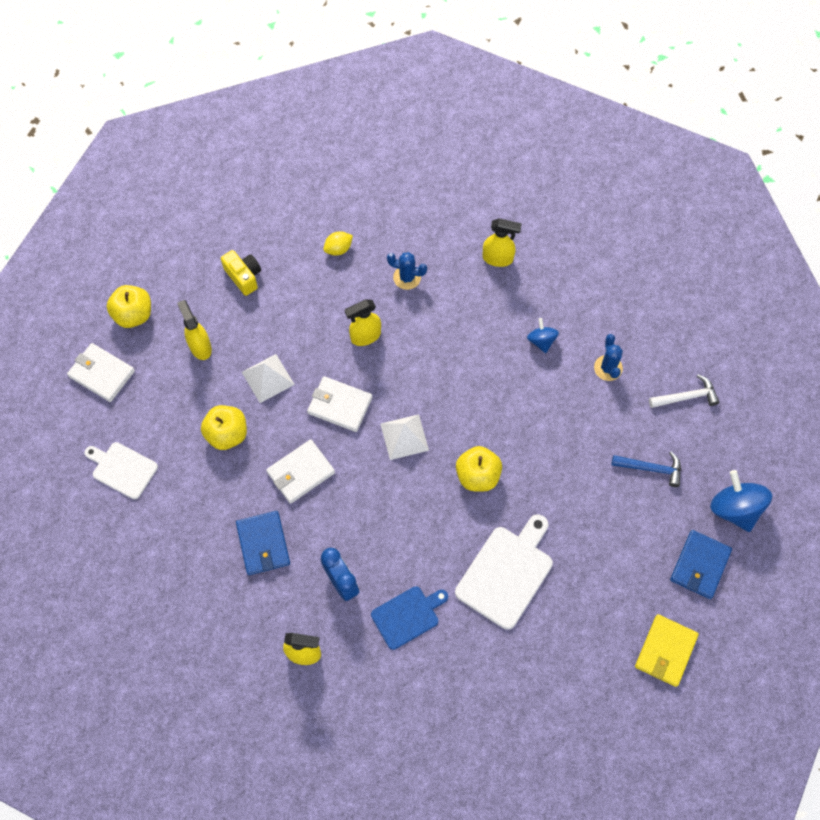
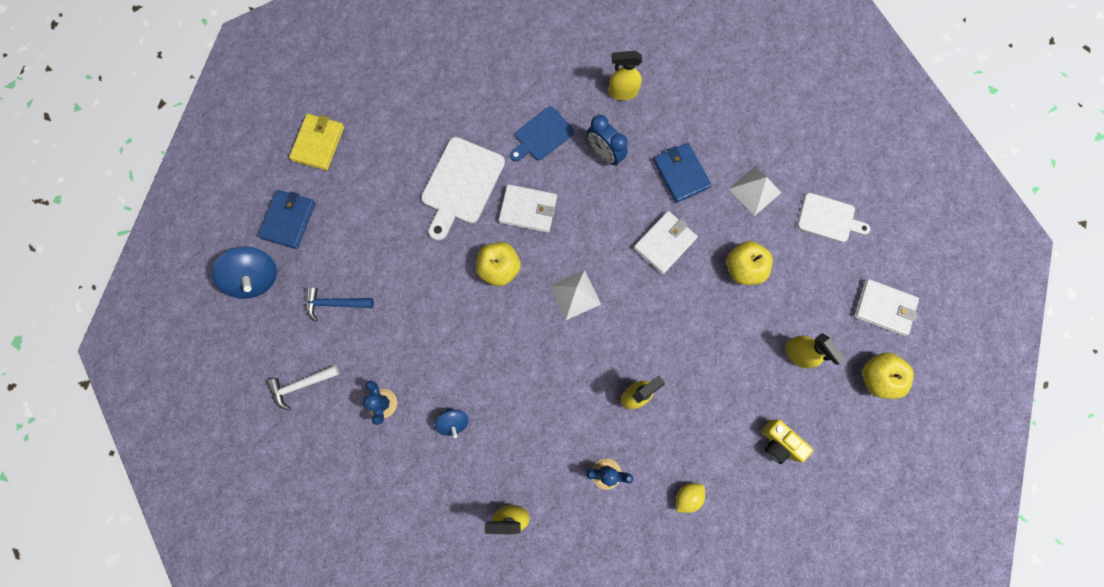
camera: 170 degrees right, 10 degrees up
white pyramid [242,354,295,403] -> white pyramid moved to [729,166,782,216]
white wallet [307,376,372,432] -> white wallet moved to [499,184,557,233]

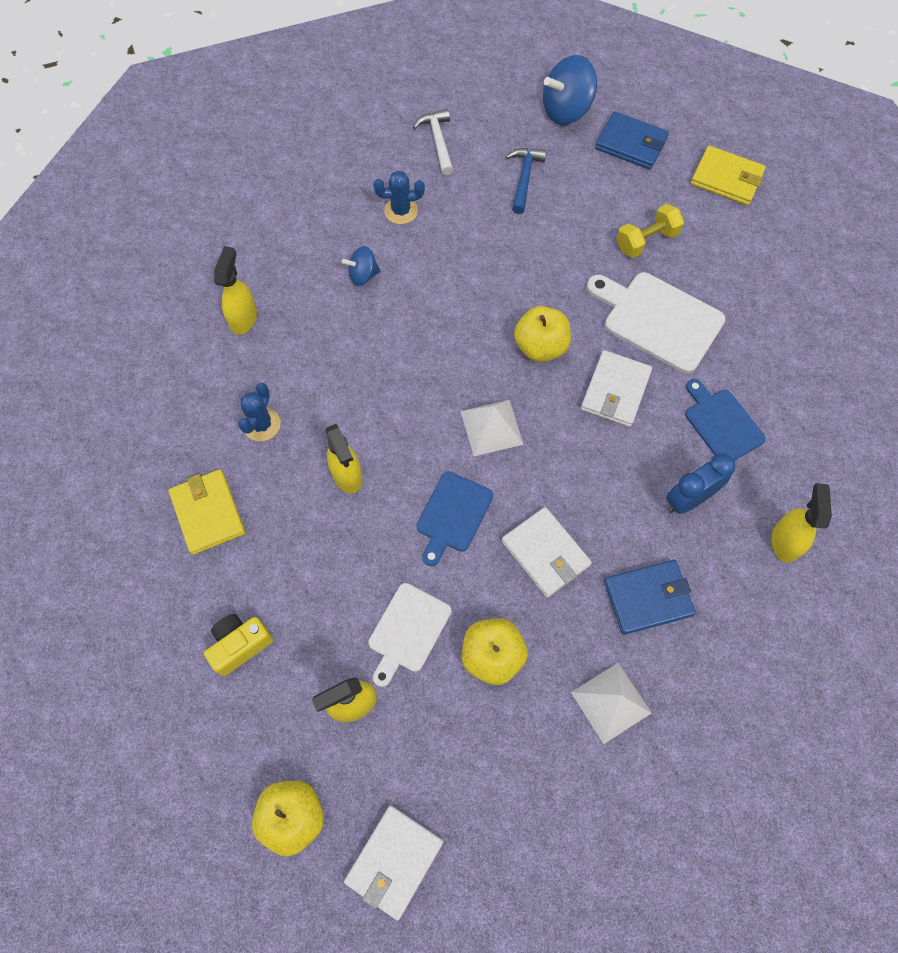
camera: 100 degrees right, 10 degrees down
yellow lemon [676,483,705,513] -> yellow wallet [169,469,245,555]
white cutting board [797,193,870,242] -> white cutting board moved to [368,583,451,687]
none -> blue cutting board [416,471,493,566]
none -> yellow dumbbell [616,204,684,258]

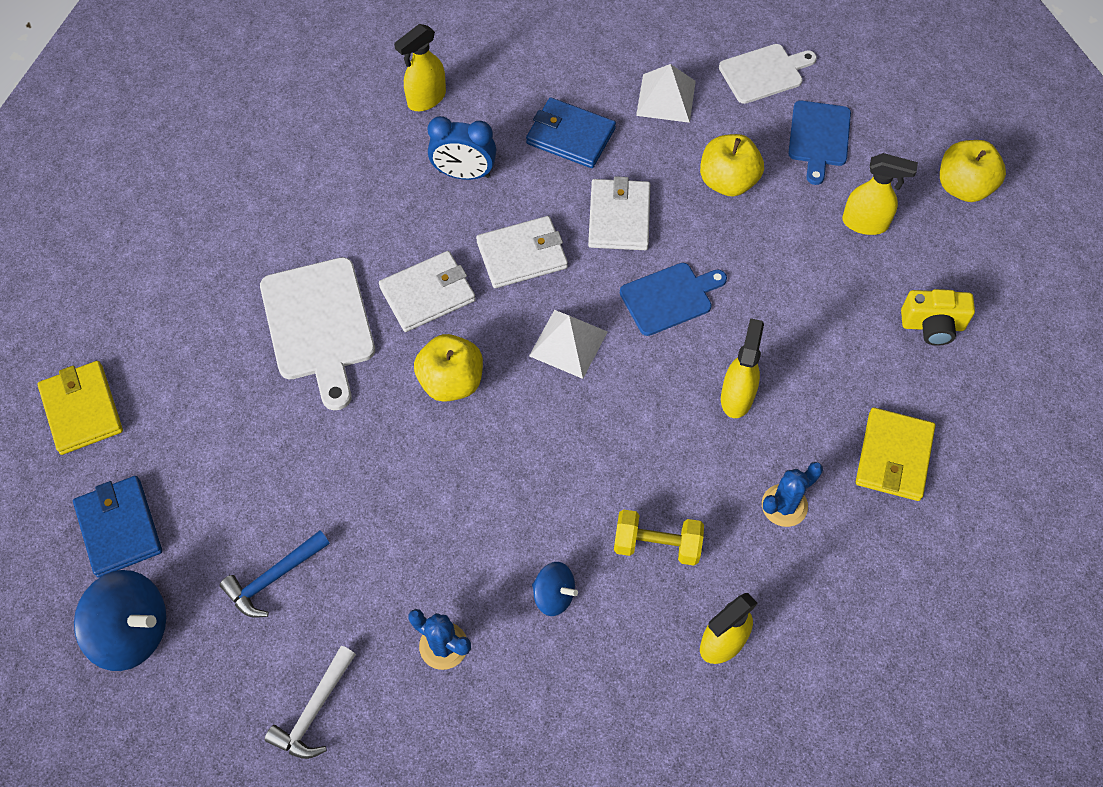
camera: 140 degrees left, 5 degrees down
white wallet [344,806,443,921] -> white wallet moved to [476,216,568,288]
white cutting board [368,583,451,687] -> white cutting board moved to [719,44,817,104]
yellow dumbbell [616,204,684,258] -> yellow dumbbell moved to [614,509,704,566]
blue cutting board [685,379,766,461] -> blue cutting board moved to [788,101,851,185]

